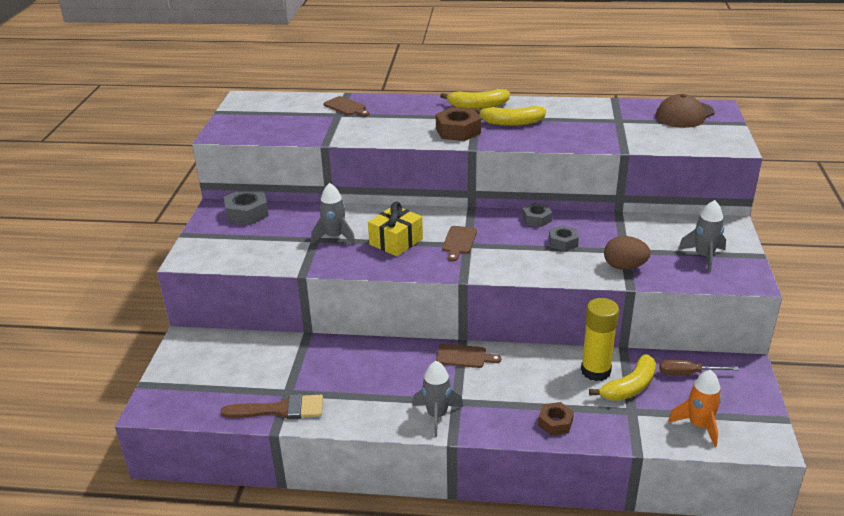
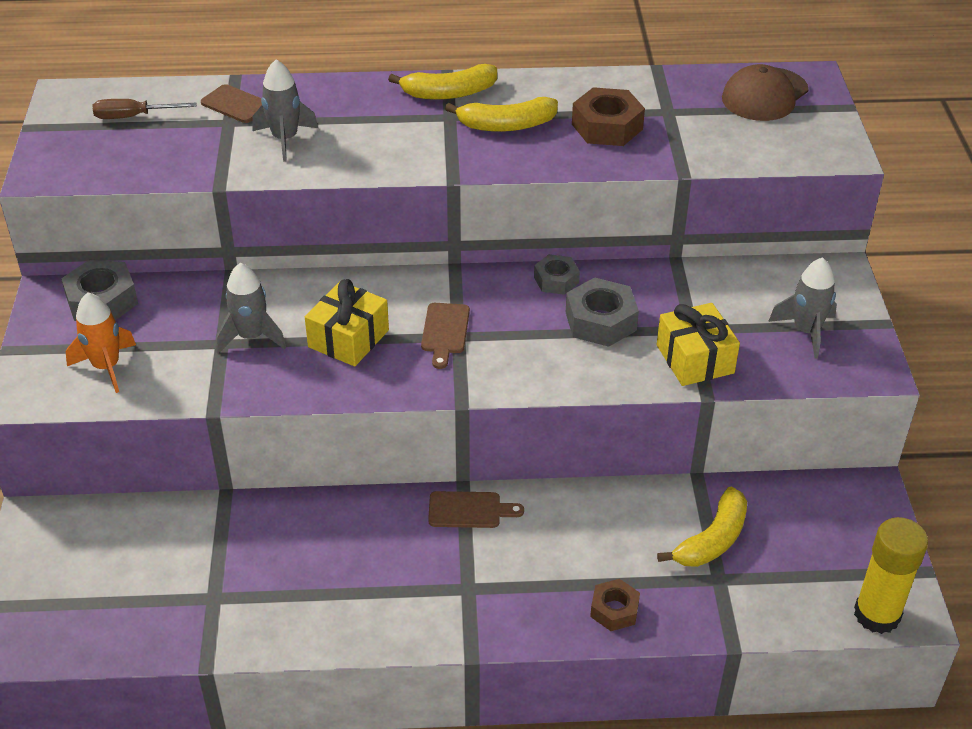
camera: 10 degrees left, 10 degrees up
brown brush [221,394,323,419] -> none
grey rocket [412,361,463,437] -> grey rocket moved to [253,59,318,162]
brown nut [436,107,481,141] -> brown nut moved to [572,87,645,146]
grey nut [549,225,579,251] -> grey nut [566,277,639,347], size x1.58
yellow glue stick [581,298,619,381] -> yellow glue stick moved to [854,517,928,634]
brown egg [604,236,651,270] -> yellow gift [657,303,740,386]
brown screwdriver [659,360,739,375] -> brown screwdriver moved to [93,99,197,119]
orange rocket [668,370,722,447] -> orange rocket moved to [66,292,136,393]

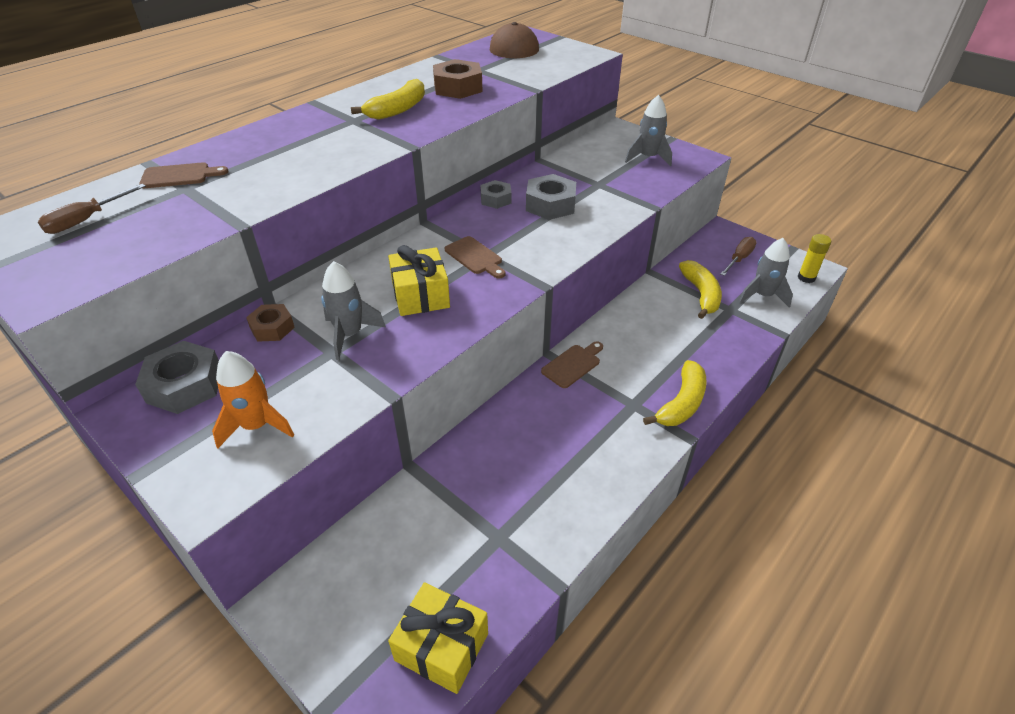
camera: 45 degrees left, 0 degrees up
grey rocket [253,59,318,162] -> grey rocket moved to [739,238,793,308]
yellow banana [388,64,497,100] -> yellow banana moved to [643,360,707,426]
brown nut [590,579,640,631] -> brown nut moved to [246,304,295,342]
yellow gift [657,303,740,386] -> yellow gift moved to [388,582,488,694]
yellow glue stick [854,517,928,634] -> yellow glue stick [798,234,831,283], size x0.59
none -> brown screwdriver [720,237,757,276]

